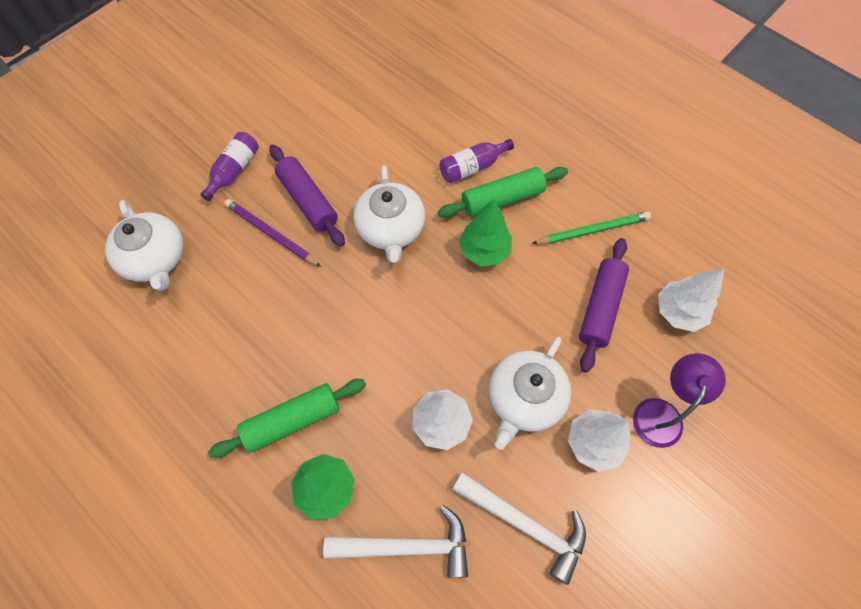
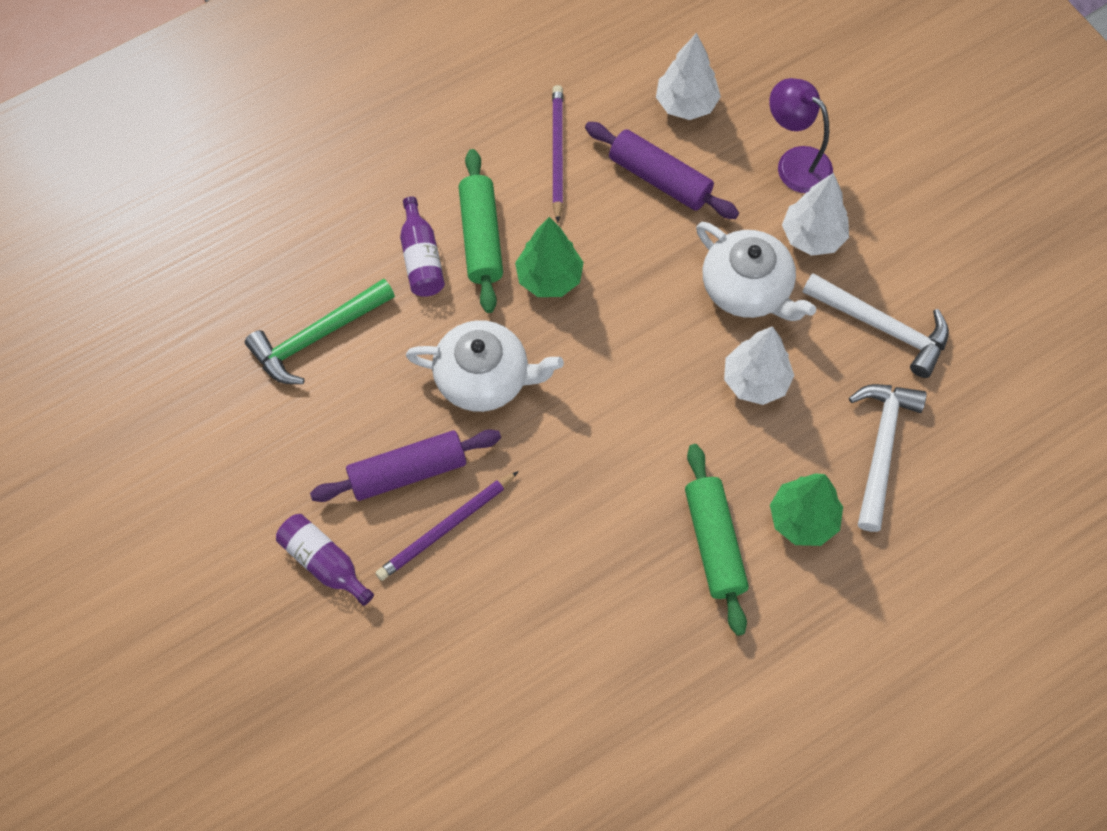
camera: 75 degrees left, 0 degrees up
white teapot [105,200,183,291] -> none
white hammer [452,472,586,585] -> white hammer turned 75 degrees clockwise [803,273,949,378]
green pencil [532,211,651,244] -> purple pencil [552,85,563,223]
none -> green hammer [245,278,395,384]

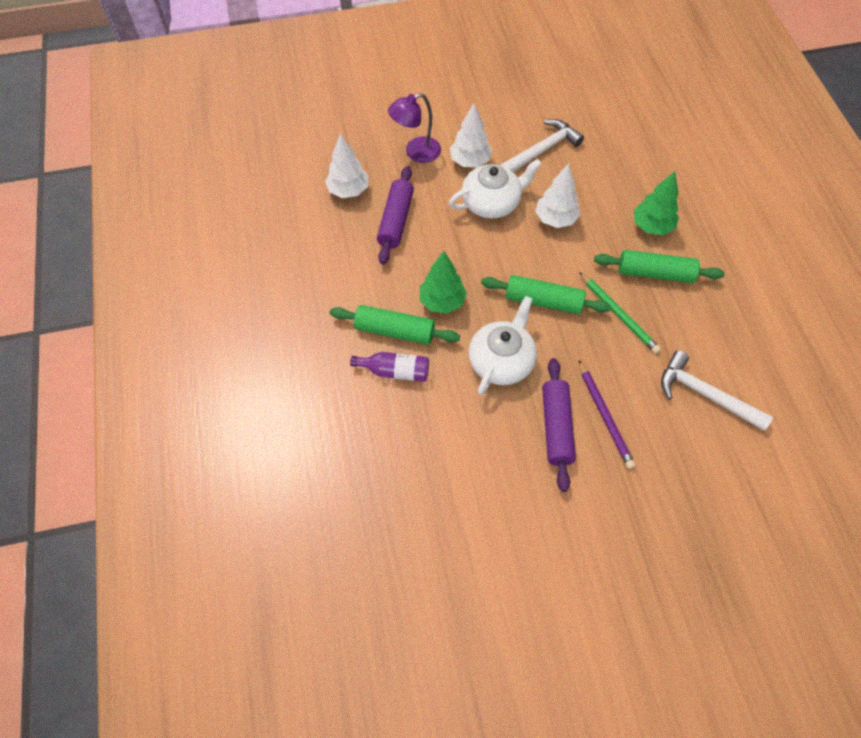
camera: 70 degrees left, 5 degrees down
green hammer [245,278,395,384] -> none
purple bottle [276,514,374,606] -> none
purple pencil [552,85,563,223] -> none
purple rolling pin [585,122,739,219] -> purple rolling pin turned 45 degrees counterclockwise [377,166,414,264]
white hammer [849,384,927,532] -> white hammer moved to [661,350,773,431]
none -> green rolling pin [481,275,611,315]
none -> green pencil [579,272,661,353]

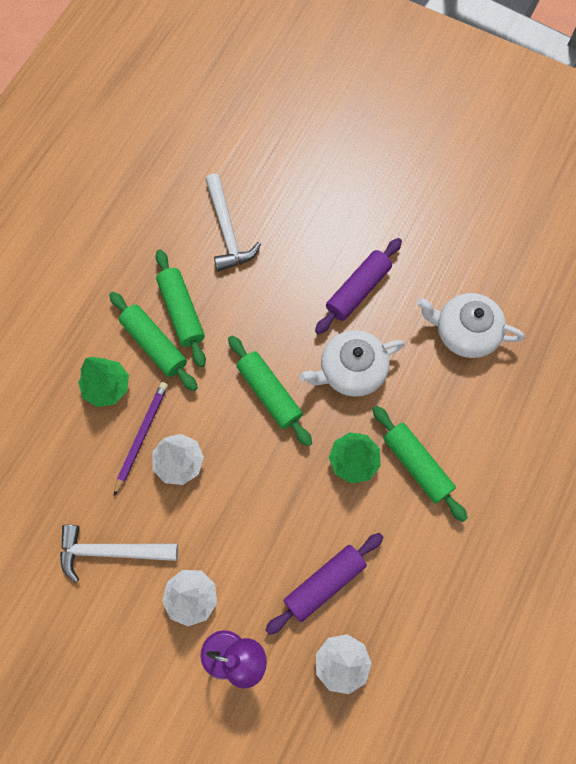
camera: 140 degrees left, 10 degrees up
purple bottle [350,352,429,382] -> none
white teapot [449,159,542,219] -> white teapot moved to [417,293,525,358]
green pencil [579,272,661,353] -> none
purple pencil [579,361,635,469] -> purple pencil moved to [114,382,168,495]
none -> green rolling pin [156,249,206,367]

